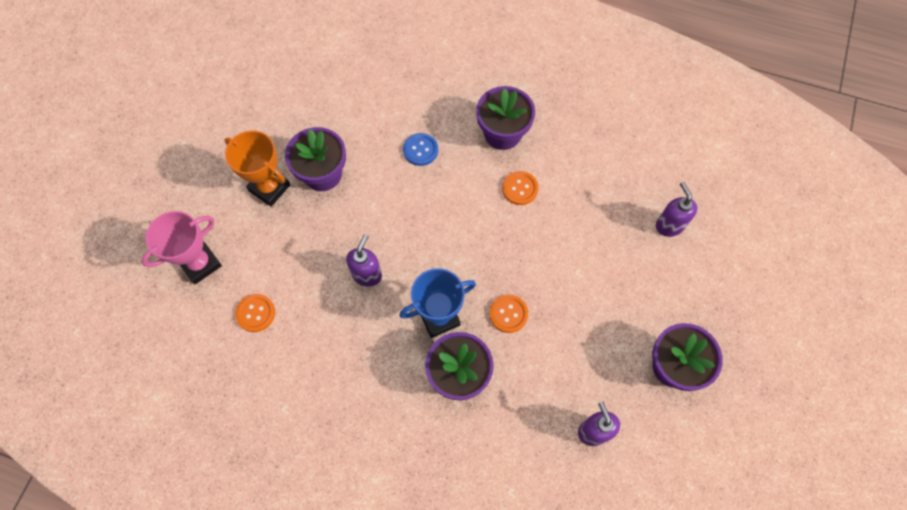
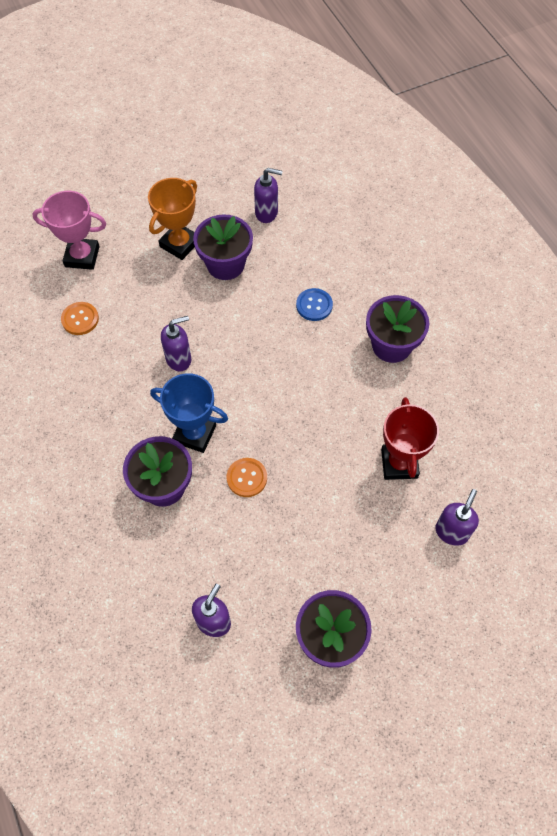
camera: 45 degrees right, 5 degrees down
orange trophy [225,130,290,206] -> orange trophy turned 45 degrees clockwise [148,178,197,260]
orange button [502,171,539,205] -> none
none -> purple soap dispenser [254,168,283,223]
none -> red trophy [381,397,439,480]

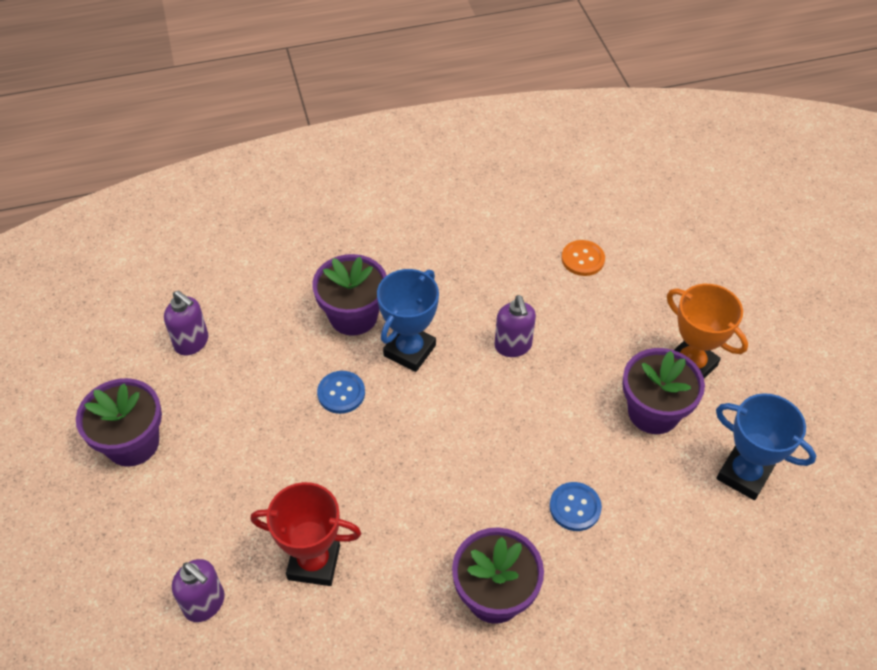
camera: 100 degrees right, 10 degrees down
pink trophy [32,191,106,270] -> none
orange button [227,458,267,497] -> blue button [317,371,365,414]
purple soap dispenser [254,168,283,223] -> blue trophy [716,393,816,500]

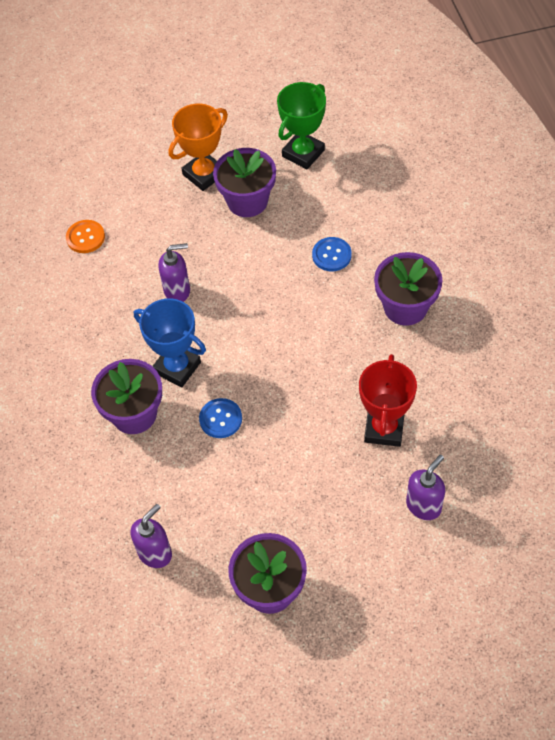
camera: 85 degrees left, 5 degrees up
blue trophy [716,393,816,500] -> green trophy [277,82,326,169]

